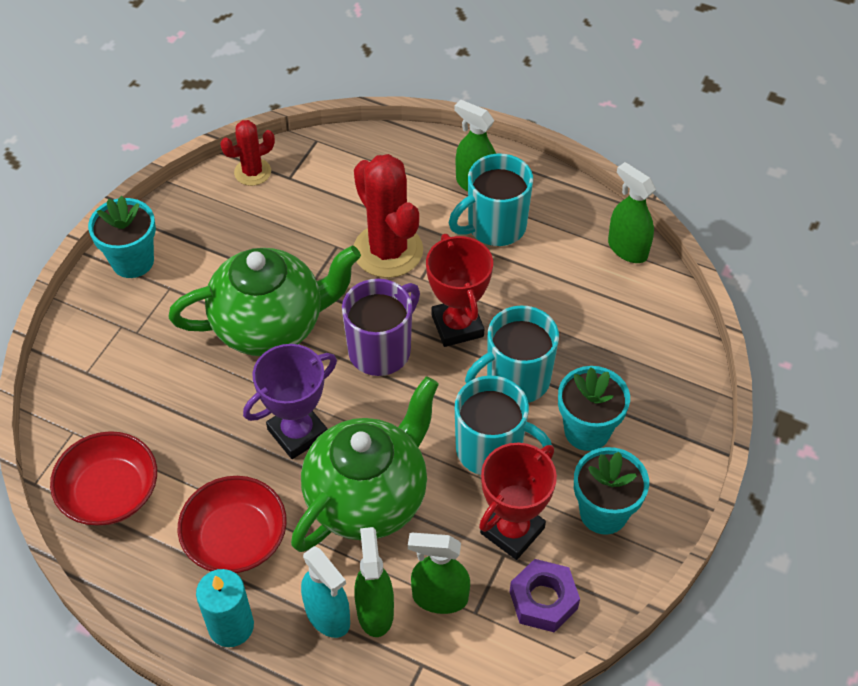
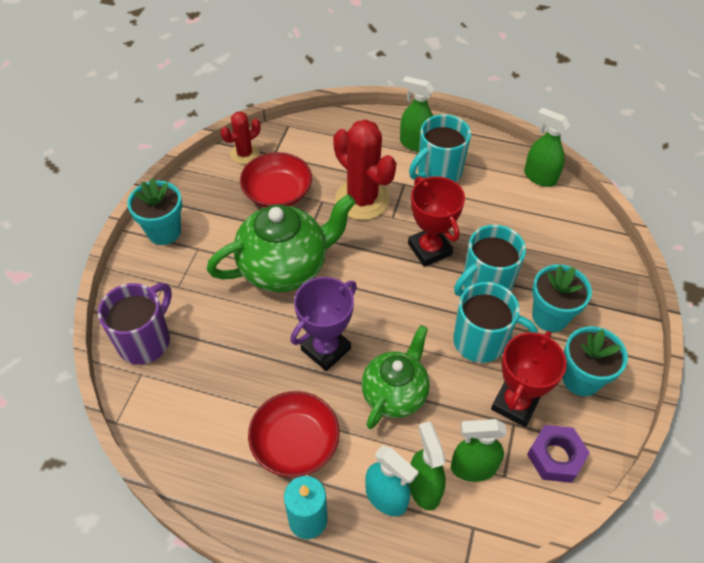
camera: 10 degrees left, 0 degrees up
red bowl [50,431,157,526] -> red bowl moved to [240,152,312,208]
green teapot [291,376,439,552] -> green teapot [362,325,430,429], size x0.66
purple mug [342,279,420,376] -> purple mug moved to [98,283,172,364]

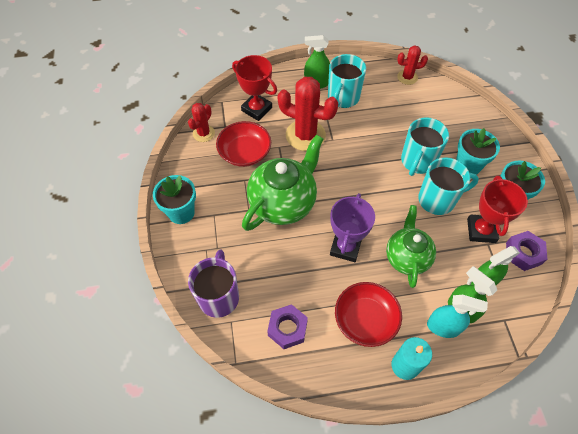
camera: 25 degrees left, 5 degrees up
red trophy [408,176,465,267] -> red trophy moved to [232,55,277,121]
green spray bottle [524,108,570,187] -> red cactus [397,45,428,85]
none -> purple nut [267,304,308,349]

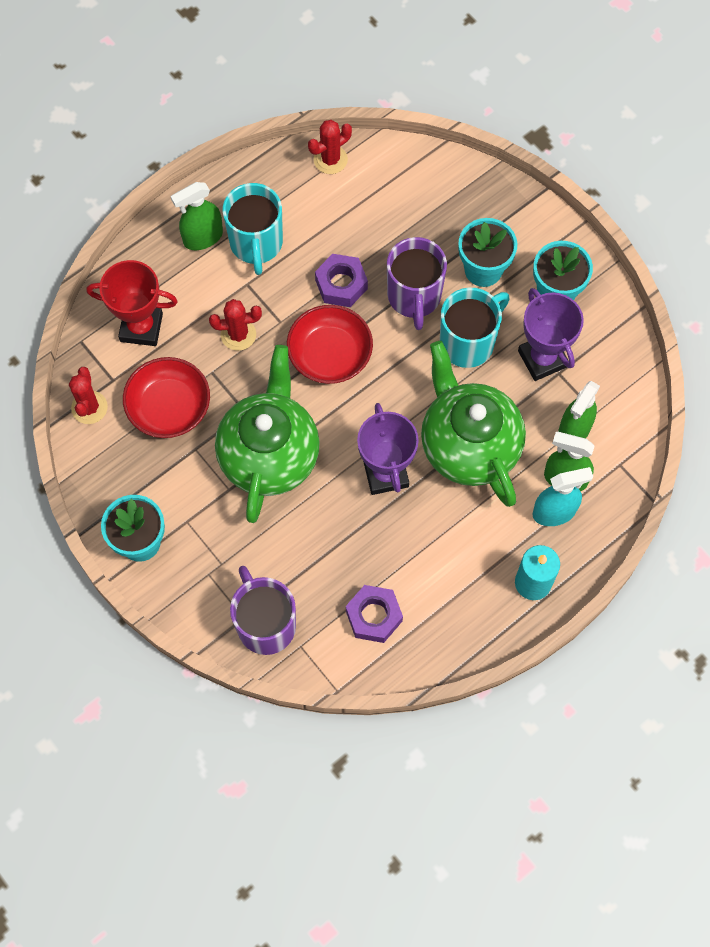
camera: 30 degrees left, 10 degrees up
red cactus [277,77,338,151] -> red cactus [209,299,262,351], size x0.55
red bowl [335,282,402,347] -> red bowl moved to [287,305,373,384]
green teapot [386,205,436,288] -> green teapot [421,341,526,507], size x1.51
turquoise mug [401,117,449,176] -> purple mug [387,237,447,330]
red trophy [467,175,528,243] -> purple trophy [518,288,584,381]
purple nut [506,231,547,271] -> purple nut moved to [315,254,368,307]

